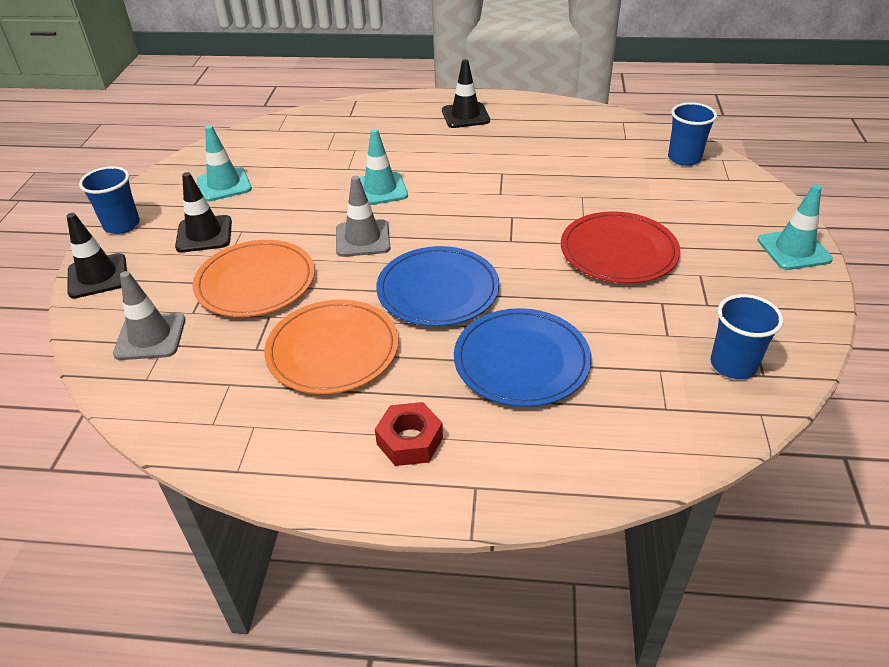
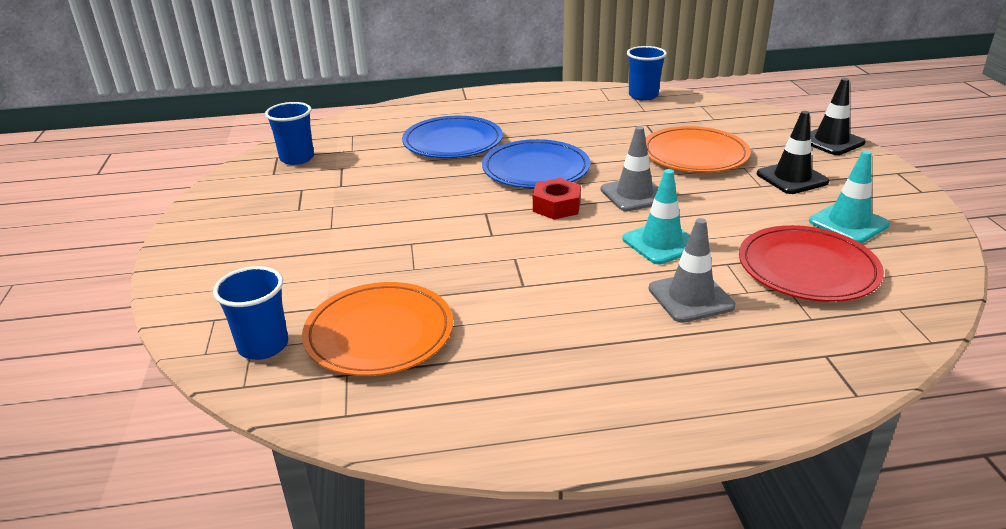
camera: 165 degrees right, 10 degrees down
blue cup [79,166,140,234] -> blue cup moved to [627,46,667,101]
grey traffic cone [113,271,186,360] -> grey traffic cone moved to [649,218,736,323]
orange plate [264,300,399,394] -> orange plate moved to [302,282,453,376]
red nut [375,402,443,466] -> red nut moved to [533,178,581,219]
black traffic cone [442,59,490,128] -> none
red plate [561,211,680,284] -> red plate moved to [739,225,884,302]
turquoise traffic cone [757,185,833,270] -> none

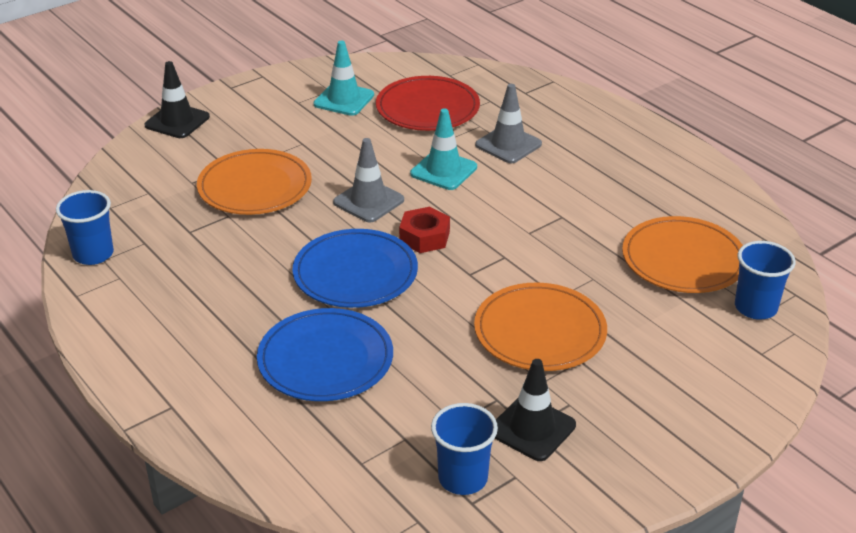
camera: 120 degrees left, 5 degrees up
black traffic cone [757,111,829,194] -> black traffic cone moved to [495,359,576,461]
none -> orange plate [474,283,607,371]

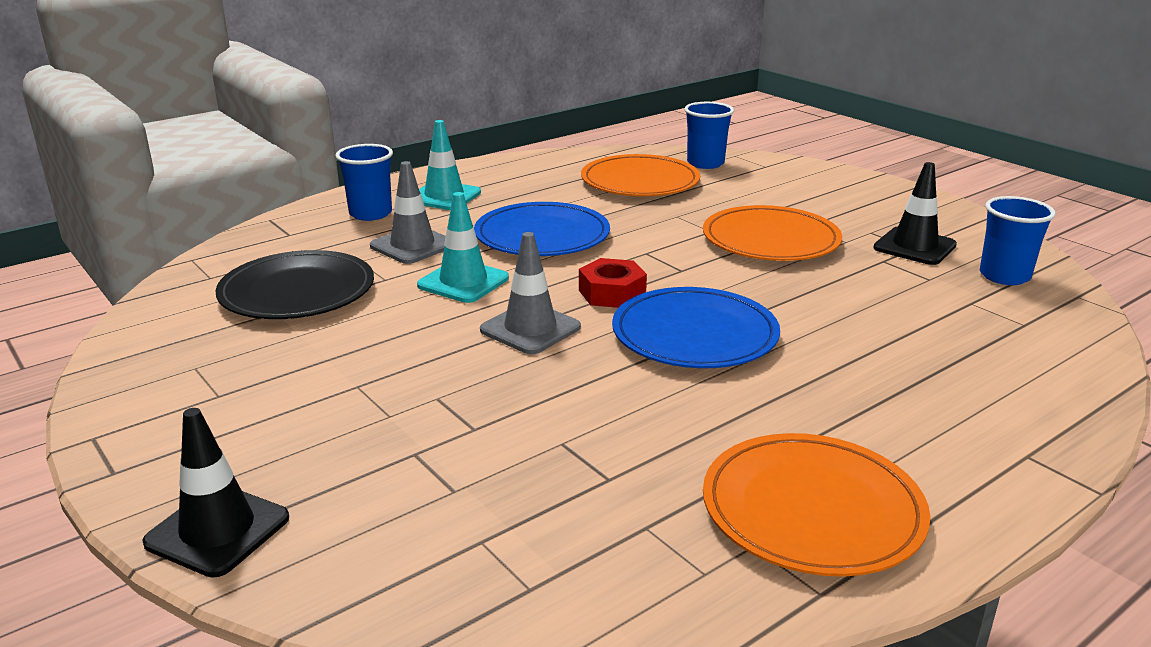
camera: 90 degrees left, 10 degrees down
blue cup [56,190,114,265] -> blue cup moved to [335,144,393,221]
orange plate [197,149,312,215] -> orange plate moved to [703,433,930,577]
blue plate [257,308,393,401] -> blue plate moved to [474,202,610,256]
turquoise traffic cone [314,41,374,116] -> turquoise traffic cone moved to [419,120,481,210]
red plate [376,76,480,131] -> black plate [215,250,374,319]

